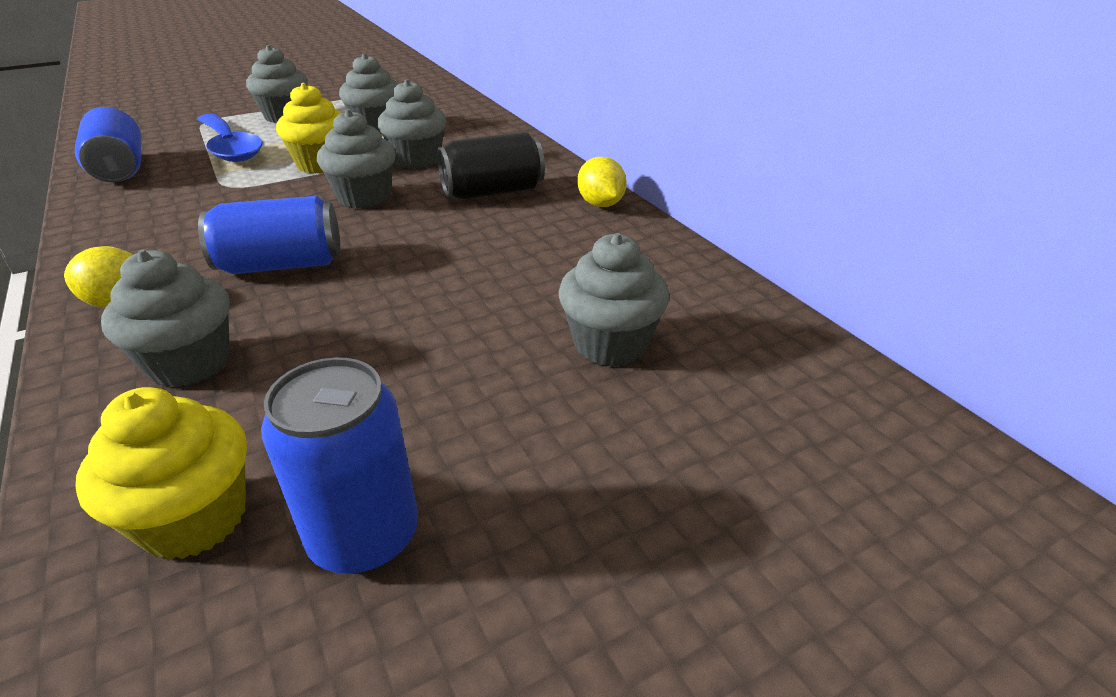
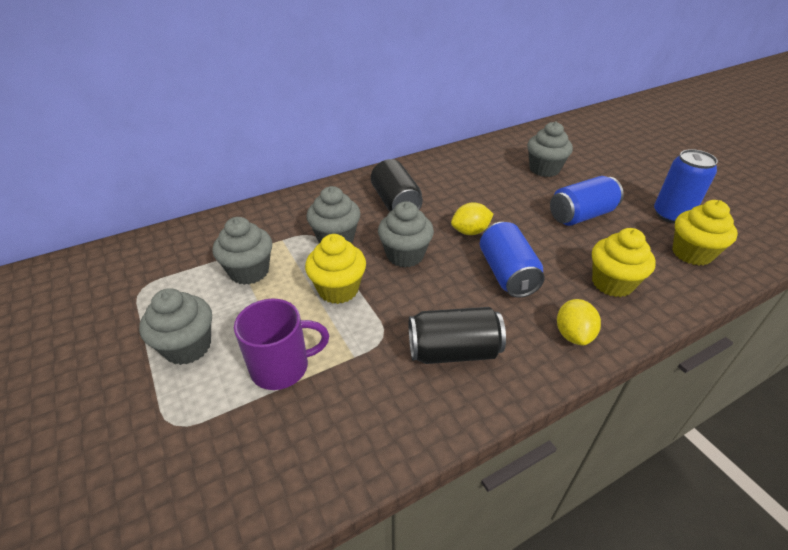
camera: 90 degrees left, 5 degrees up
blue can [74,107,141,182] -> blue can moved to [550,176,624,226]
grey cupcake [101,250,230,388] -> yellow cupcake [592,228,656,297]
blue spoon [197,114,263,162] -> purple mug [234,298,329,390]
yellow lemon [577,157,627,207] -> yellow lemon moved to [451,202,494,235]
none -> black can [409,307,506,364]

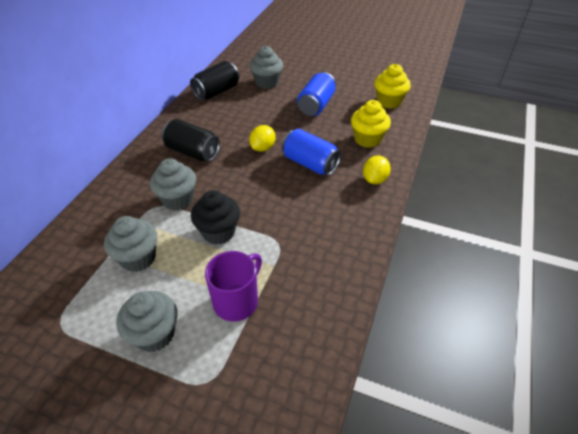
camera: 40 degrees left, 5 degrees up
yellow cupcake [305,234,366,304] -> black cupcake [191,190,240,245]
grey cupcake [378,201,434,268] -> none
black can [409,307,506,364] -> black can moved to [190,61,239,100]
yellow lemon [557,299,601,345] -> yellow lemon turned 60 degrees clockwise [363,156,391,184]
blue can [654,149,718,224] -> none

